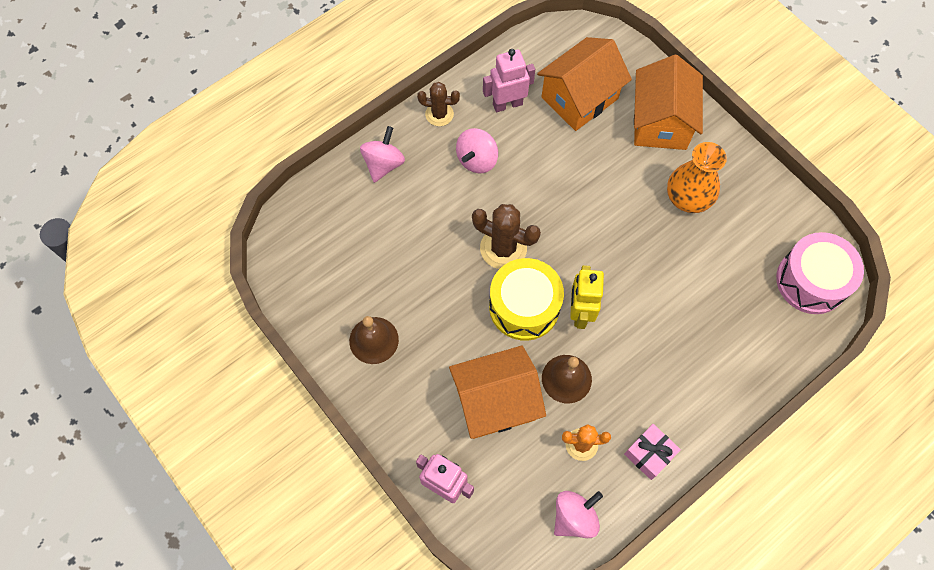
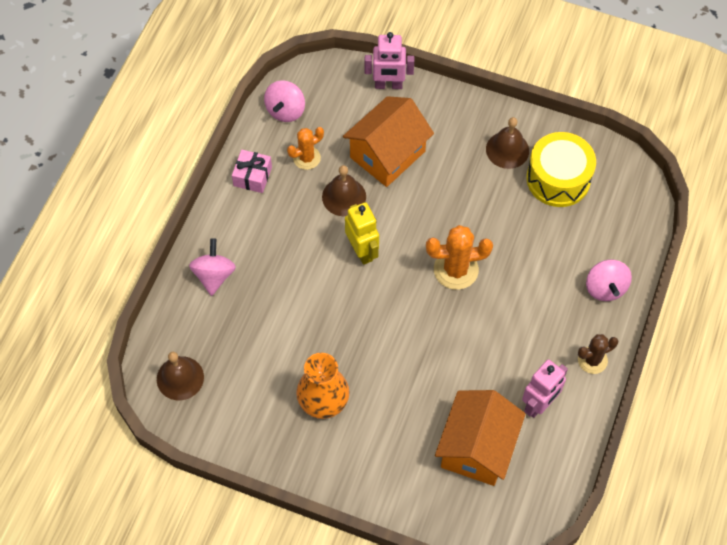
camera: 150 degrees right, 5 degrees down
pink spinning top [456,128,498,173] -> pink spinning top moved to [189,238,236,296]
brown cactus [472,204,541,269] -> orange cactus [426,225,493,290]
yellow drum [489,258,564,341] -> yellow drum moved to [526,132,596,207]
orange house [634,55,703,150] -> none
pink drum [776,232,864,314] -> brown bell [157,352,204,400]

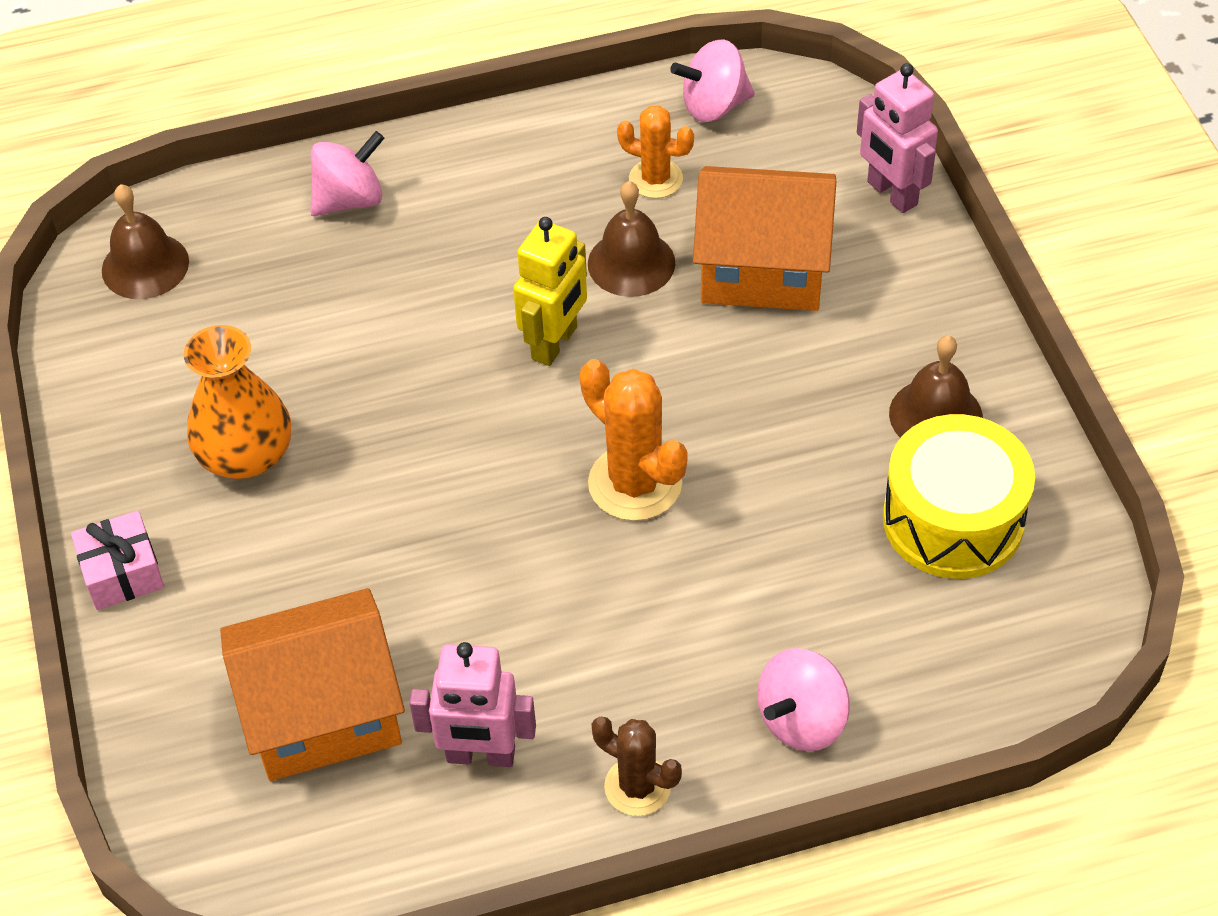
camera: 55 degrees right, 10 degrees down
pink gift [232,150,272,193] -> pink gift moved to [71,511,164,610]

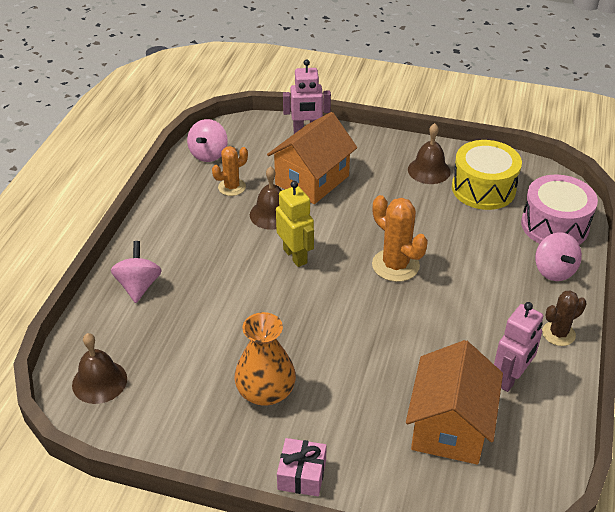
camera: 60 degrees left, 10 degrees down
orange cactus [580,359,688,521] -> orange cactus turned 60 degrees clockwise [372,195,428,282]
none -> pink drum [521,175,598,245]

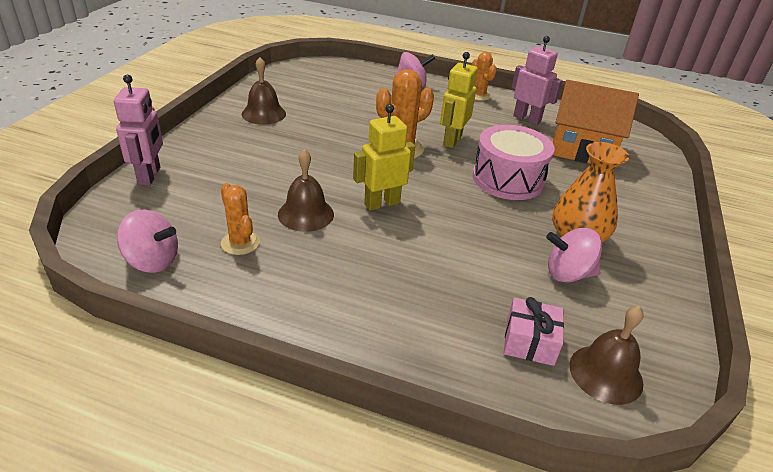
camera: 90 degrees left, 5 degrees down
pink spinning top [111,241,162,303] -> pink spinning top moved to [546,228,602,283]
orange house [267,112,357,204] -> none
pink gift [277,438,327,497] -> pink gift moved to [504,297,564,366]
yellow drum [452,140,522,210] -> none
pink drum [521,175,598,245] -> pink drum moved to [473,125,555,200]
brown cactus [542,290,587,346] -> orange cactus [472,52,497,101]
none -> yellow robot [440,52,478,148]

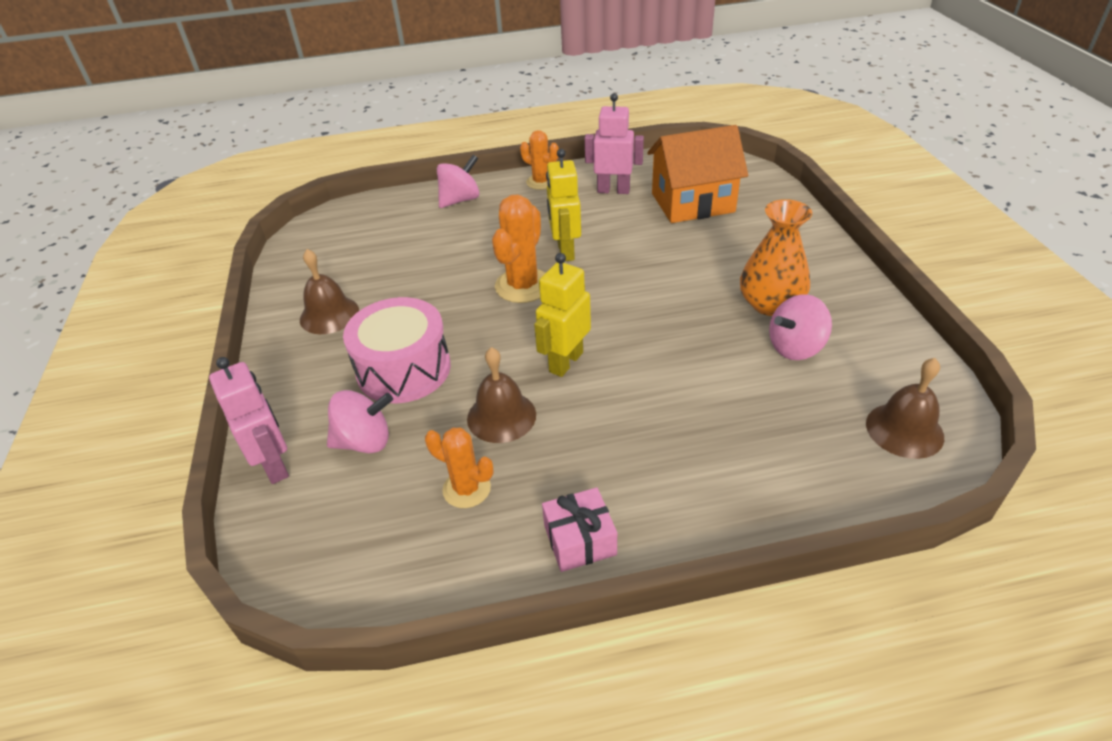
camera: 25 degrees left, 5 degrees up
pink spinning top [117,210,178,273] -> pink spinning top moved to [327,390,393,453]
pink drum [473,125,555,200] -> pink drum moved to [343,297,451,403]
pink gift [504,297,564,366] -> pink gift moved to [542,487,617,572]

